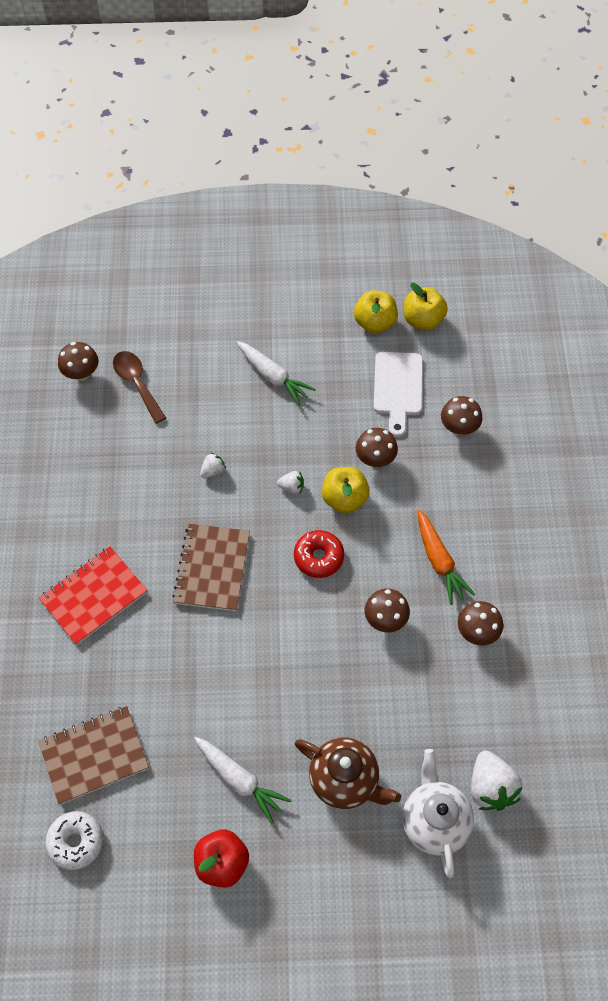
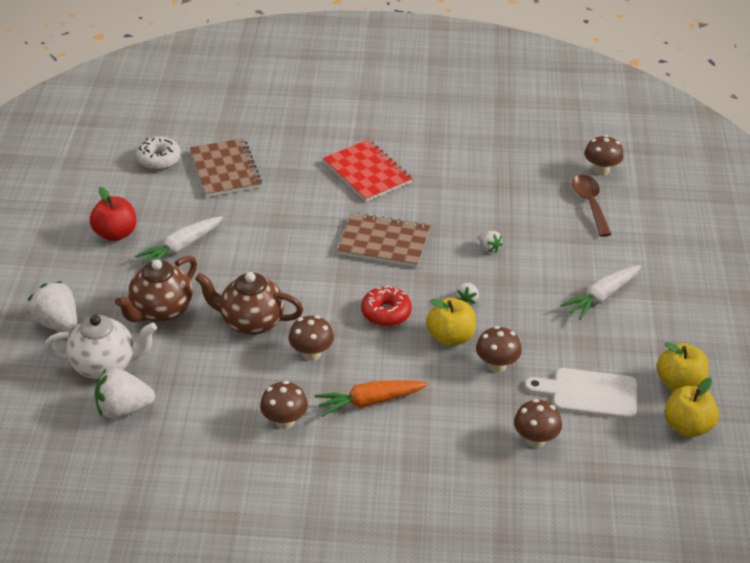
camera: 95 degrees right, 20 degrees down
brown spoon [113,351,166,424] -> brown spoon turned 75 degrees counterclockwise [572,175,612,237]
none -> white strawberry [28,281,77,332]
none -> brown teapot [195,272,304,335]

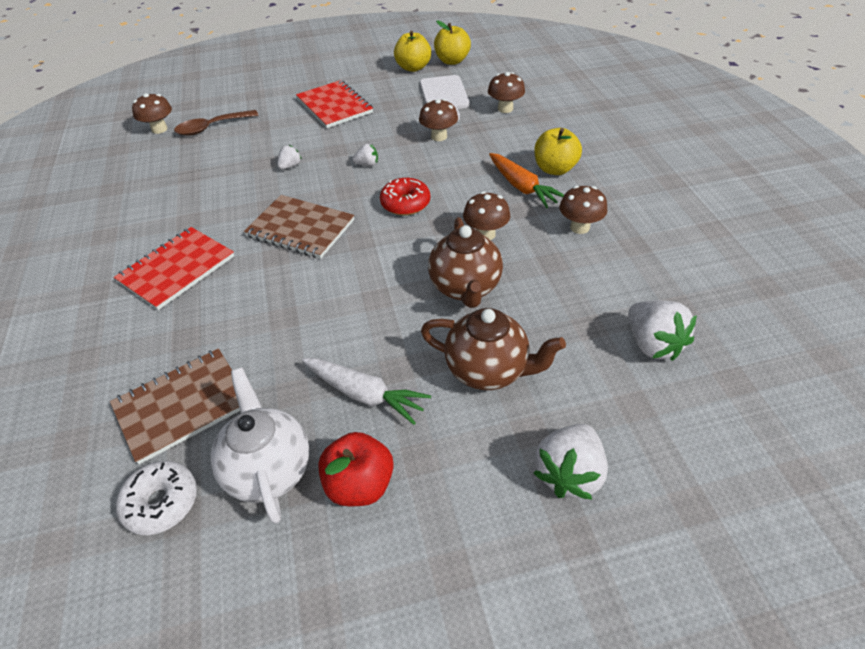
camera: 105 degrees left, 5 degrees up
white teapot [44,315,157,379] -> white teapot moved to [211,368,310,524]
brown notebook [337,212,430,267] -> brown notebook turned 60 degrees counterclockwise [244,195,354,259]
yellow apple [426,298,476,346] -> yellow apple moved to [534,128,582,175]
white carrot [560,265,641,320] -> red notebook [296,80,373,128]

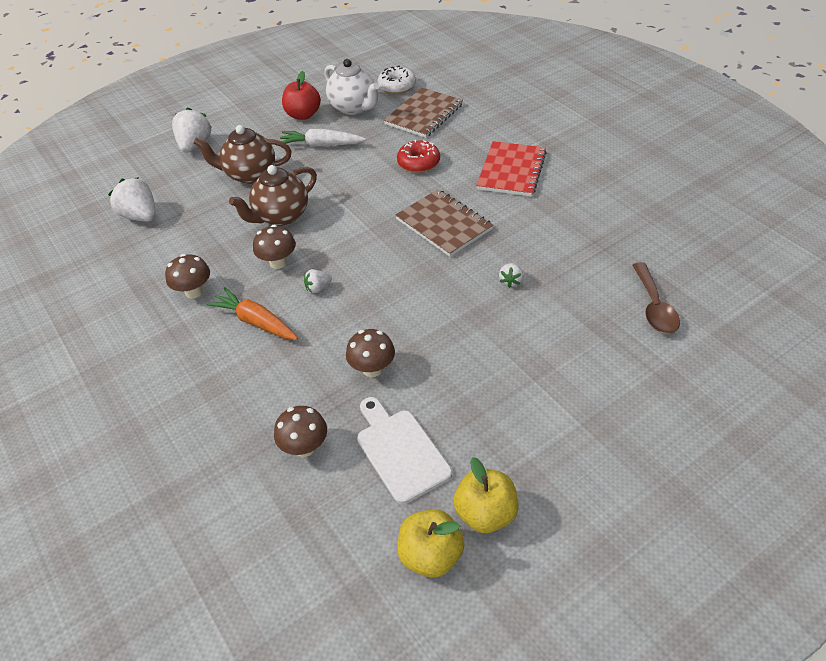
camera: 160 degrees right, 0 degrees up
brown mushroom [132,93,172,134] -> none
brown spoon [174,110,258,136] -> brown spoon turned 135 degrees clockwise [633,262,680,334]
brown notebook [244,195,354,259] -> brown notebook turned 45 degrees clockwise [395,189,493,257]
red notebook [296,80,373,128] -> none
white strawberry [352,144,378,166] -> white strawberry moved to [304,269,332,293]
red donut [380,178,430,215] -> red donut moved to [397,140,440,173]
brown teapot [428,217,503,308] -> brown teapot turned 105 degrees counterclockwise [229,165,317,226]
yellow apple [534,128,582,175] -> none

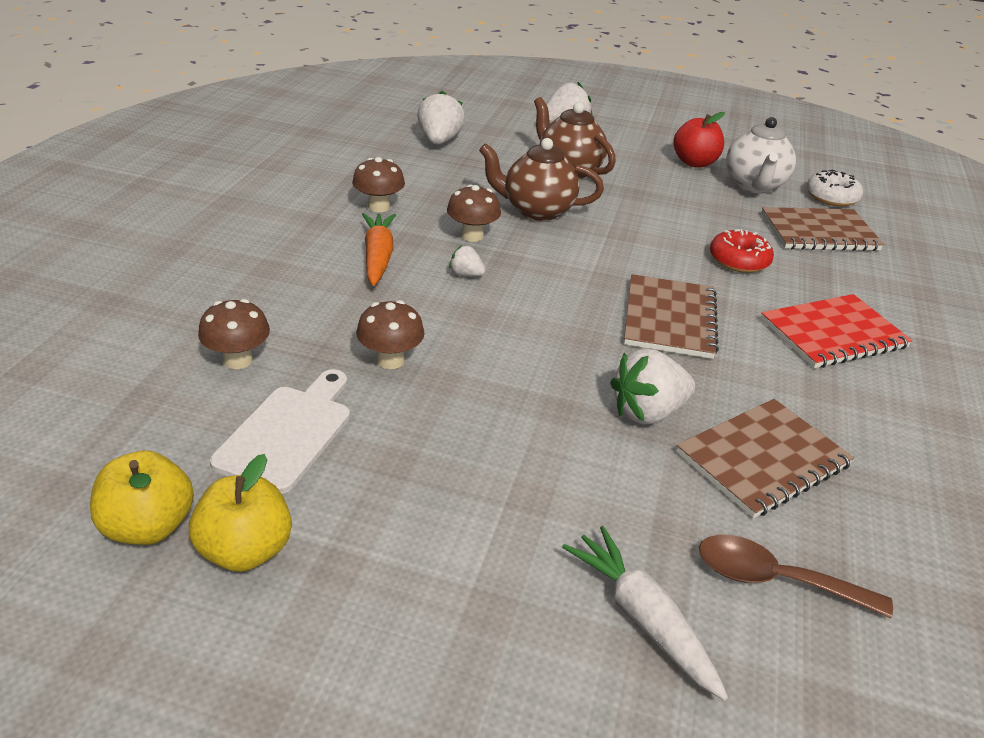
camera: 45 degrees right, 10 degrees down
white carrot [280,129,366,147] -> white carrot moved to [562,526,728,701]
white strawberry [499,263,523,288] -> white strawberry [610,348,695,424], size x1.95
brown spoon [633,262,680,334] -> brown spoon turned 60 degrees clockwise [699,535,893,618]
none -> brown notebook [676,399,854,518]

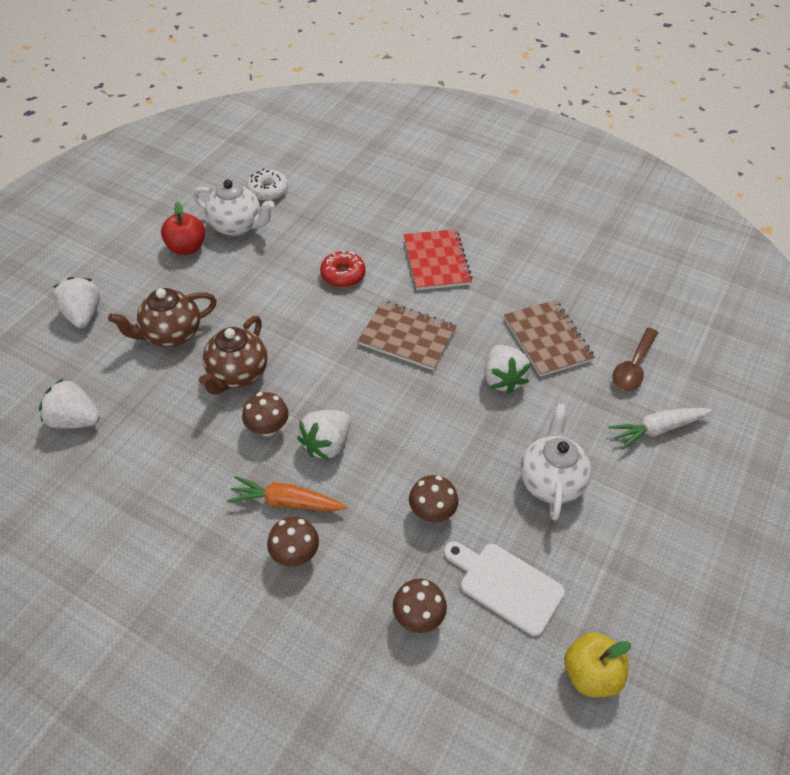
camera: 75 degrees left, 15 degrees up
yellow apple [189,454,292,572] -> none
brown mushroom [352,157,405,212] -> brown mushroom moved to [267,517,319,567]
white strawberry [449,245,486,276] -> white strawberry [297,410,350,460], size x1.95
brown notebook [761,207,884,251] -> none
none -> white teapot [520,404,591,521]

